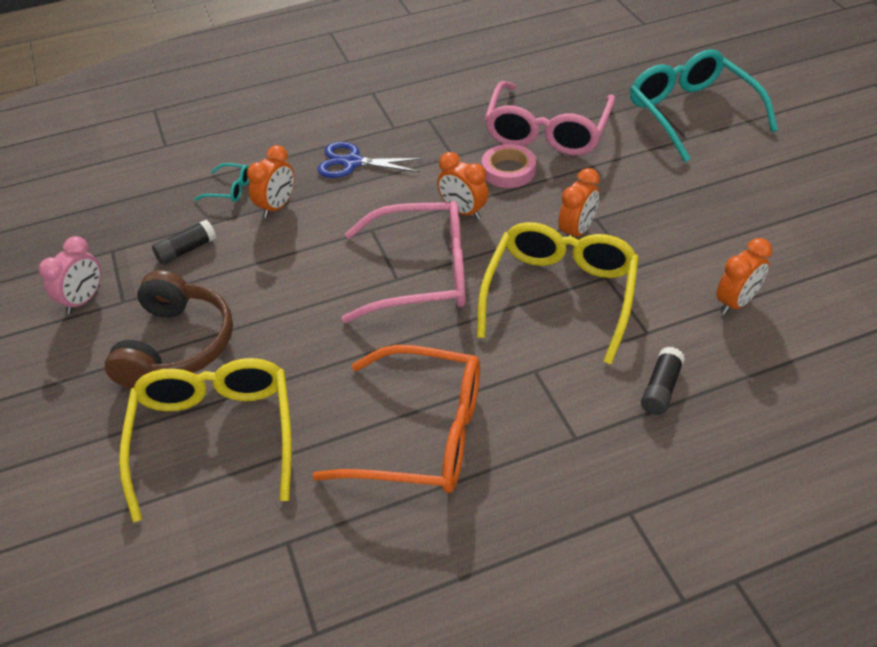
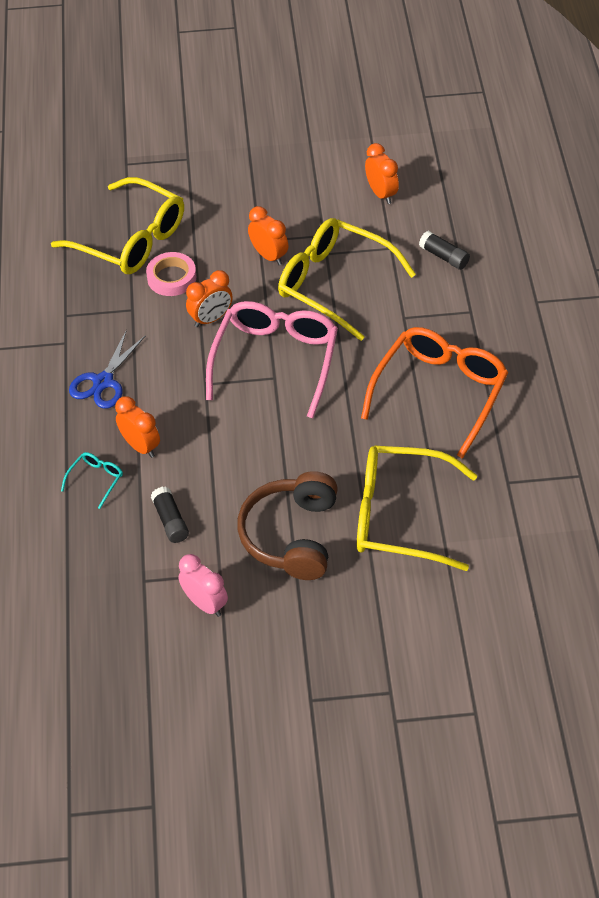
camera: 75 degrees left, 5 degrees up
brown headphones [105,270,233,389] -> brown headphones turned 105 degrees counterclockwise [237,471,338,580]
pink glasses [485,81,615,155] -> yellow glasses [51,177,184,274]
turquoise glasses [630,49,778,162] -> none

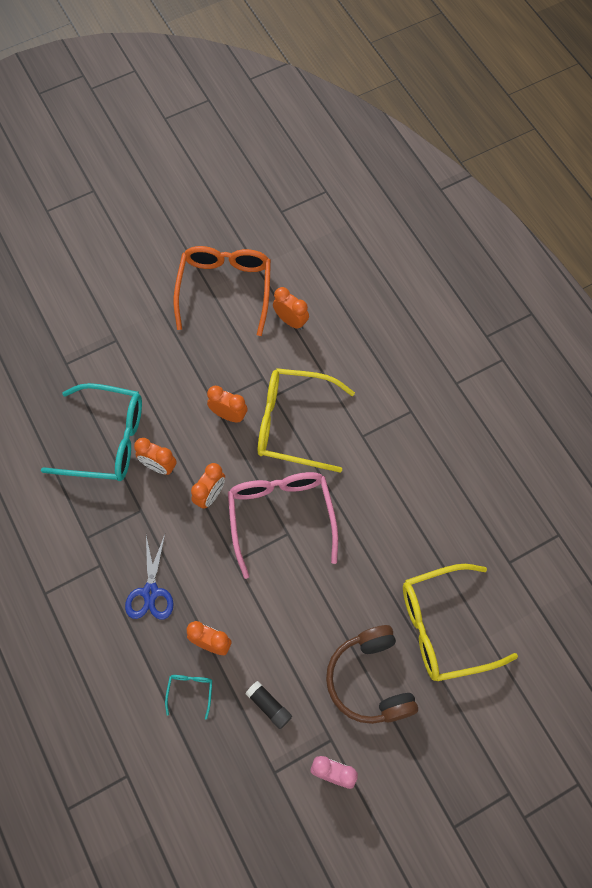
camera: 25 degrees left, 15 degrees up
yellow glasses [51,177,184,274] -> turquoise glasses [41,383,142,481]
pink tape [146,252,197,296] -> orange clock [134,438,177,475]
orange glasses [361,327,508,459] -> orange glasses moved to [174,246,271,336]
black glue stick [419,231,470,270] -> none

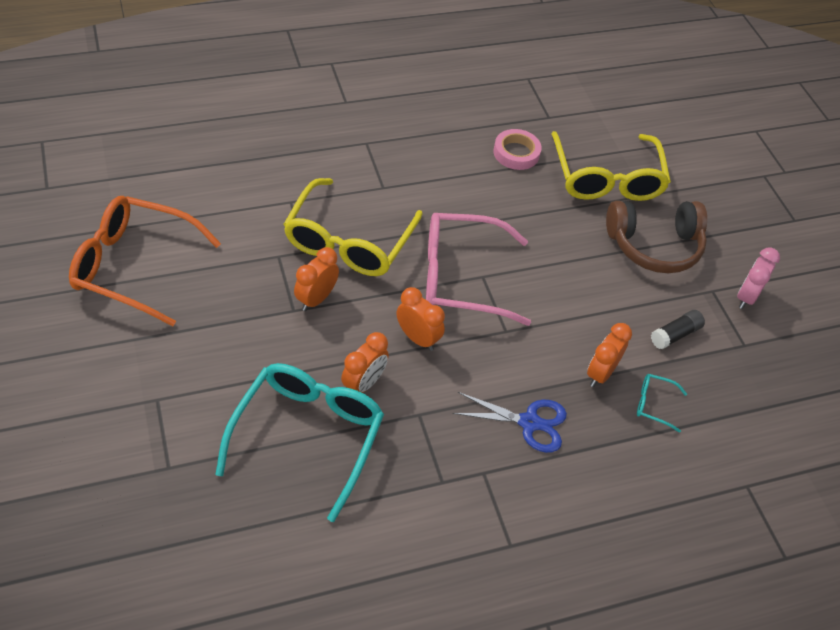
camera: 85 degrees left, 15 degrees down
orange clock [273,287,309,330] -> none
none -> pink tape [494,129,542,170]

